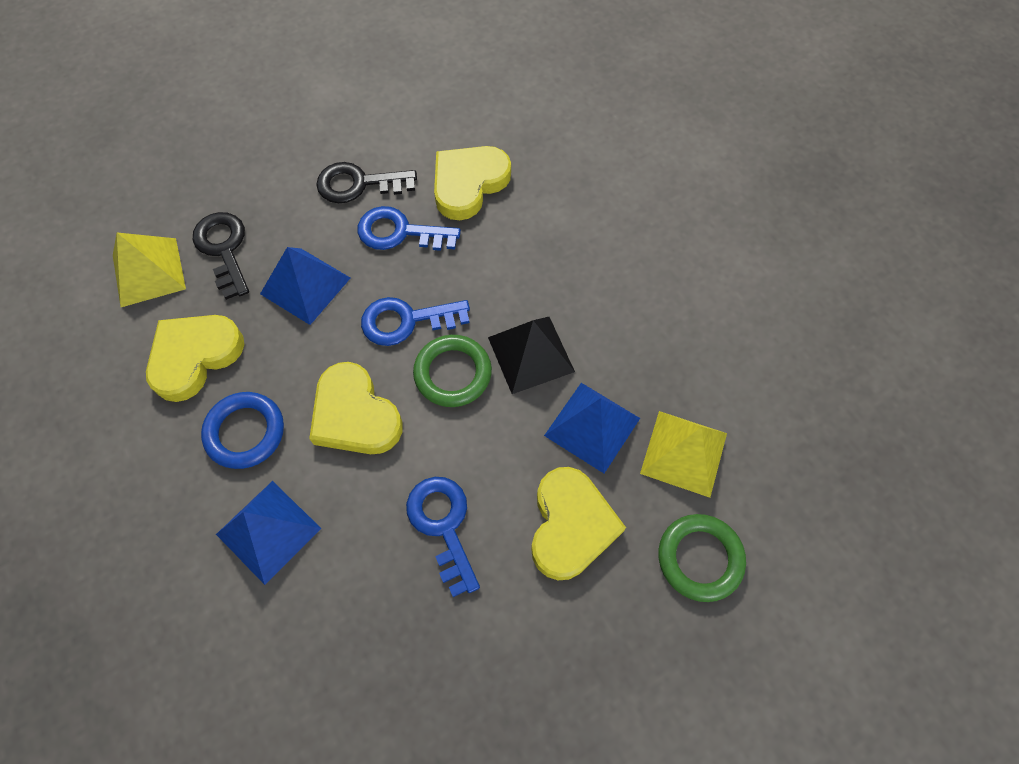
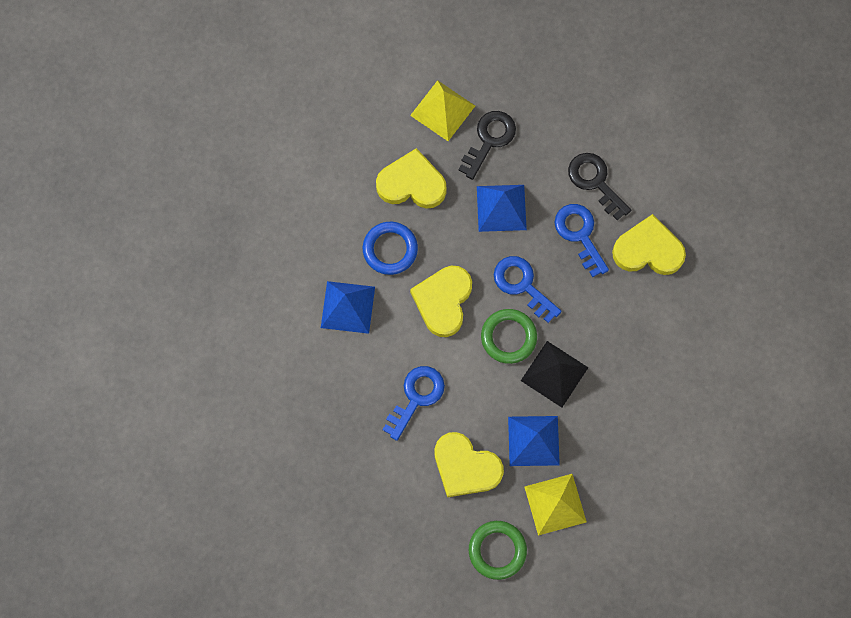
camera: 55 degrees right, 10 degrees up
yellow heart [531,467,626,580] -> yellow heart turned 60 degrees clockwise [434,432,504,497]

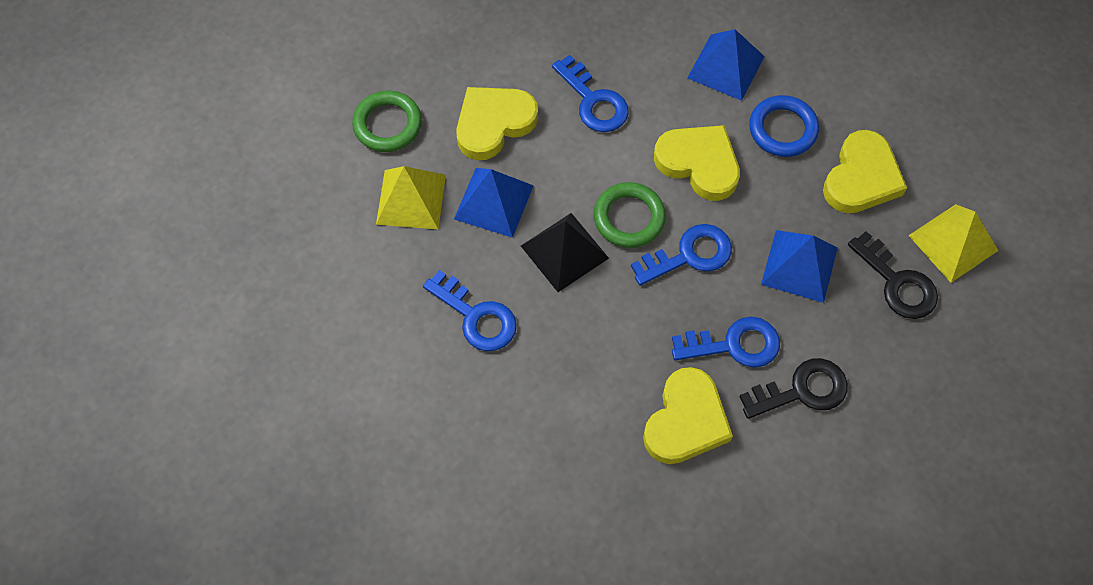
camera: 110 degrees right, 10 degrees down
none -> blue key [423,270,517,351]

